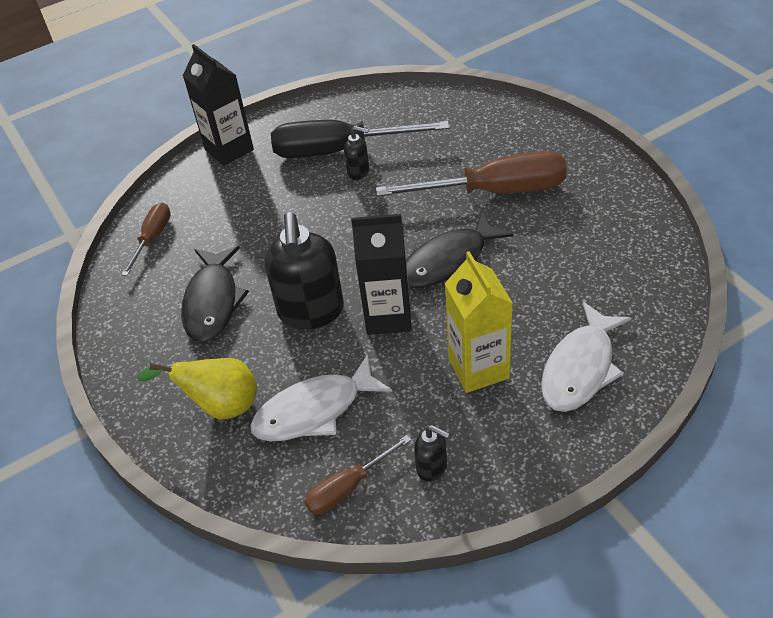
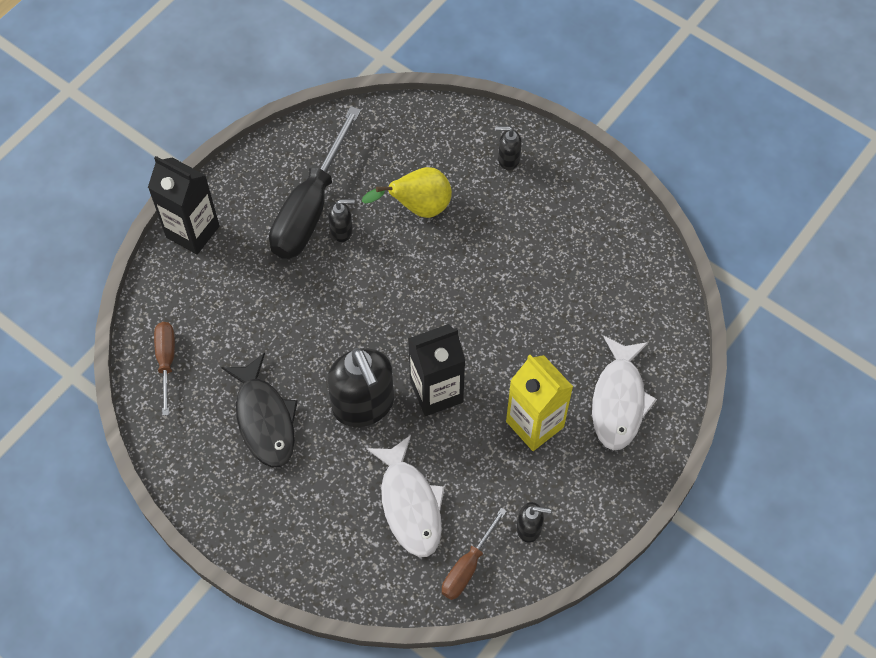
camera: 25 degrees left, 15 degrees up
yellow pear [137,358,257,419] -> yellow pear moved to [362,167,452,218]
white fish [250,354,392,441] -> white fish turned 60 degrees counterclockwise [366,435,445,557]
black screwdriver [271,120,449,158] -> black screwdriver turned 45 degrees counterclockwise [269,106,361,259]
brown screwdriver [376,151,567,197] -> none
black fish [406,211,514,288] -> none
none -> black soap dispenser [495,126,522,170]

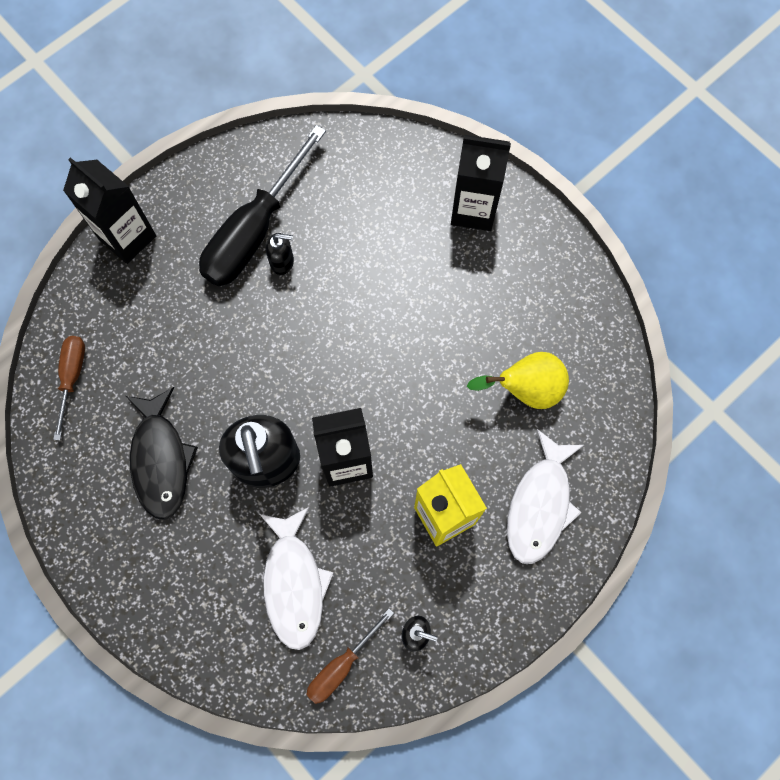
camera: 10 degrees right, 10 degrees up
yellow pear [362,167,452,218] -> yellow pear moved to [467,352,569,409]
black soap dispenser [495,126,522,170] -> black carton [451,135,511,231]

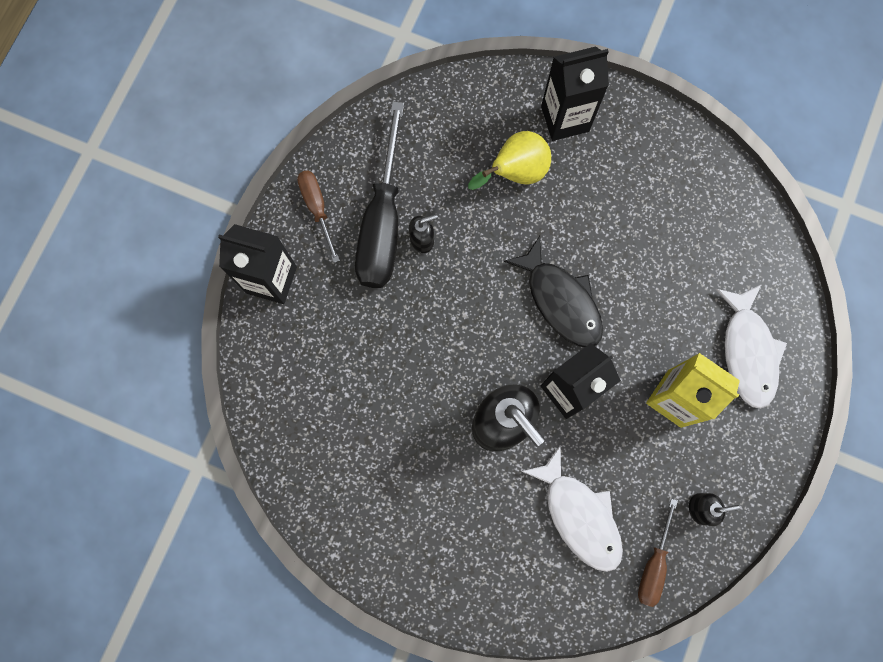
camera: 25 degrees left, 5 degrees up
brown screwdriver [53,336,85,440] -> brown screwdriver moved to [297,170,340,263]
black fish [126,387,198,520] -> black fish moved to [503,236,603,347]
yellow pear [467,352,569,409] -> yellow pear moved to [468,131,551,190]

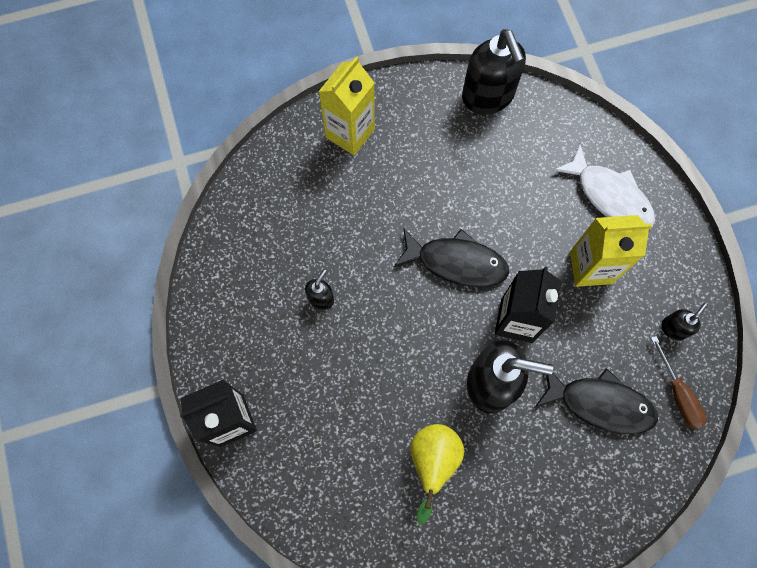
camera: 40 degrees left, 5 degrees down
brown screwdriver [297,170,340,263] -> none
black screwdriver [355,102,404,288] -> none
yellow pear [468,131,551,190] -> yellow pear moved to [410,424,464,525]
white fish [521,446,623,572] -> black fish [535,368,658,434]
black carton [541,46,609,141] -> yellow carton [318,56,375,155]
none -> black soap dispenser [462,29,526,114]

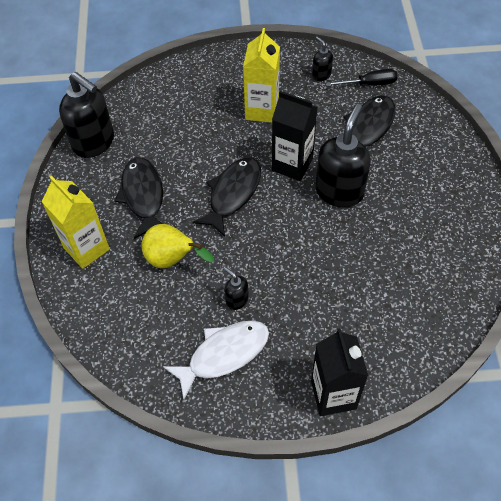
camera: 75 degrees left, 15 degrees down
yellow pear [410,424,464,525] -> yellow pear moved to [142,224,214,268]
black soap dispenser [462,29,526,114] -> black soap dispenser turned 45 degrees clockwise [59,72,114,158]
white fish [553,144,655,229] -> white fish moved to [163,320,269,400]
brown screwdriver [651,336,707,429] -> black screwdriver [326,69,398,86]
none -> black fish [115,157,163,239]

